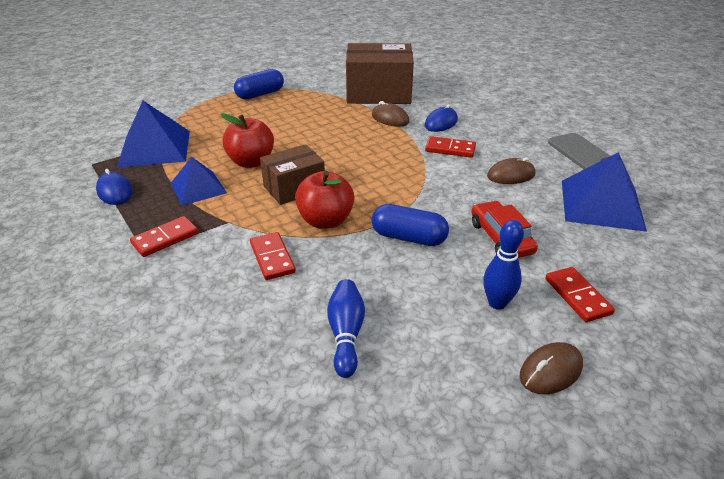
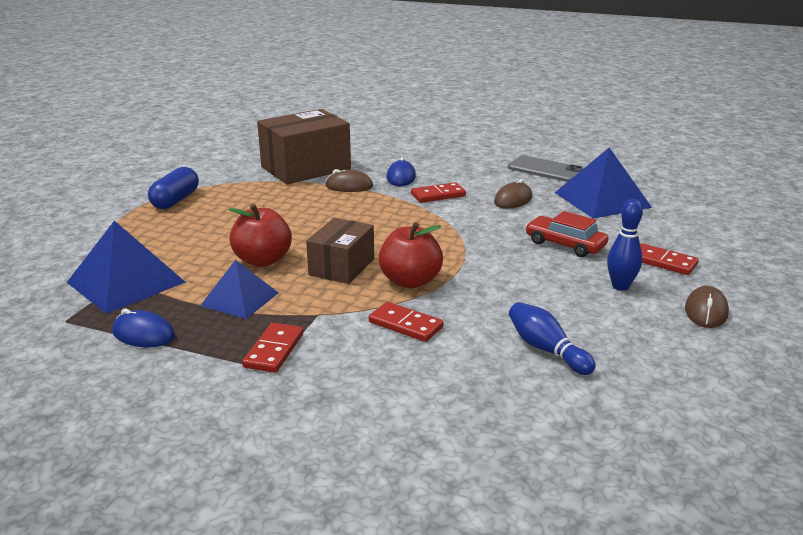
camera: 35 degrees left, 10 degrees down
blue capsule [372,204,449,246] -> none

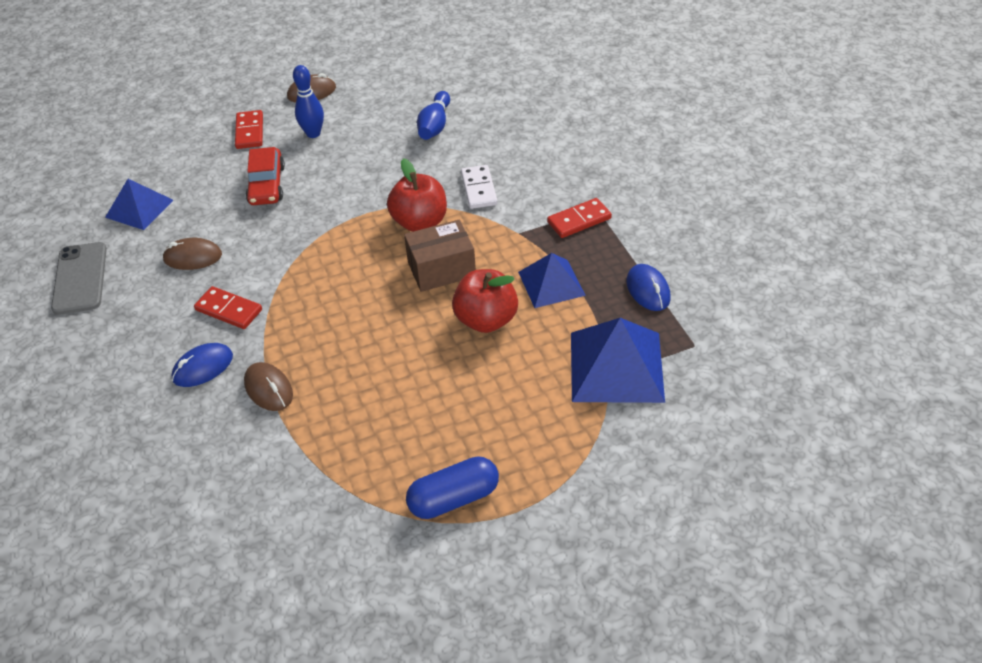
camera: 130 degrees left, 20 degrees up
brown box [257,109,351,184] -> none
red domino [369,302,444,342] -> white domino [461,165,498,209]
blue pyramid [555,148,652,219] -> blue pyramid [105,179,173,230], size x0.63

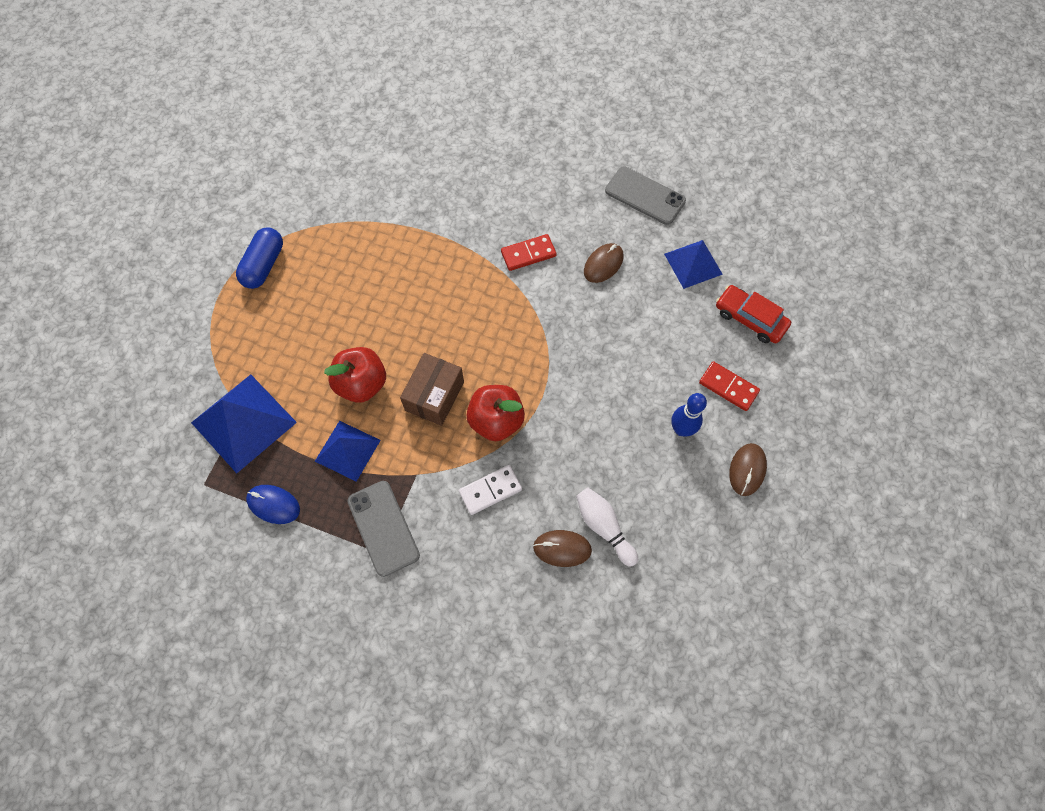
camera: 130 degrees right, 20 degrees up
blue mouse [172,343,233,387] -> none
brown mouse [244,362,293,411] -> brown mouse moved to [533,530,592,567]
red car [246,147,285,205] -> red car moved to [716,285,791,343]
blue bowling pin [417,91,450,140] -> white bowling pin [576,488,638,567]
white domino [461,165,498,209] -> white domino turned 60 degrees counterclockwise [459,465,522,515]
red domino [547,198,612,238] -> grey phone [348,481,420,577]

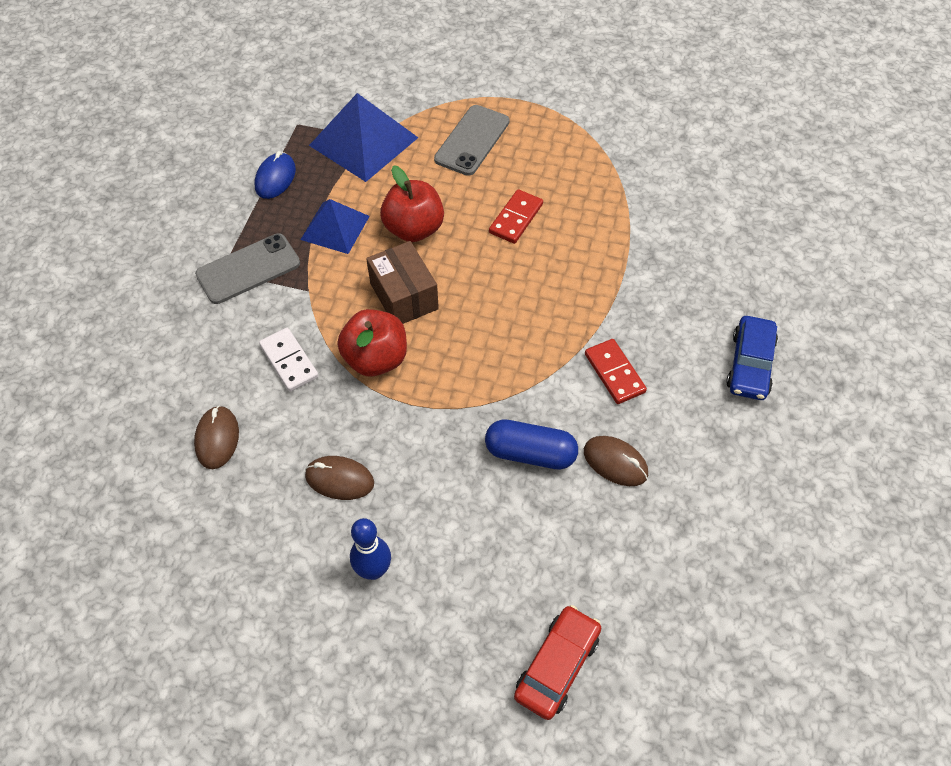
camera: 85 degrees right, 10 degrees down
blue capsule [236,227,283,289] -> blue capsule moved to [485,419,578,469]
brown box [400,353,464,426] -> brown box turned 45 degrees clockwise [366,241,439,324]
white bowling pin [576,488,638,567] -> none
grey phone [605,166,686,225] -> grey phone moved to [434,105,509,176]
blue pyramid [664,240,723,289] -> none
red domino [699,361,760,411] -> red domino moved to [489,189,543,244]
brown mouse [729,443,767,496] -> brown mouse moved to [305,456,374,500]
none -> blue car [726,316,778,400]

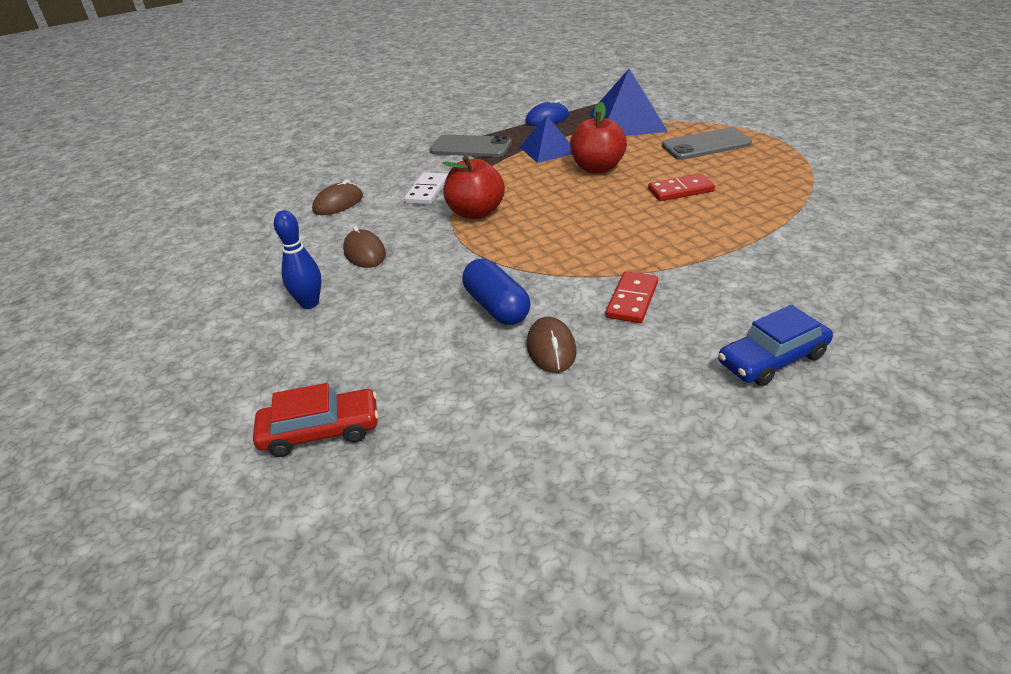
camera: 50 degrees right, 20 degrees down
brown box [366,241,439,324] -> none

